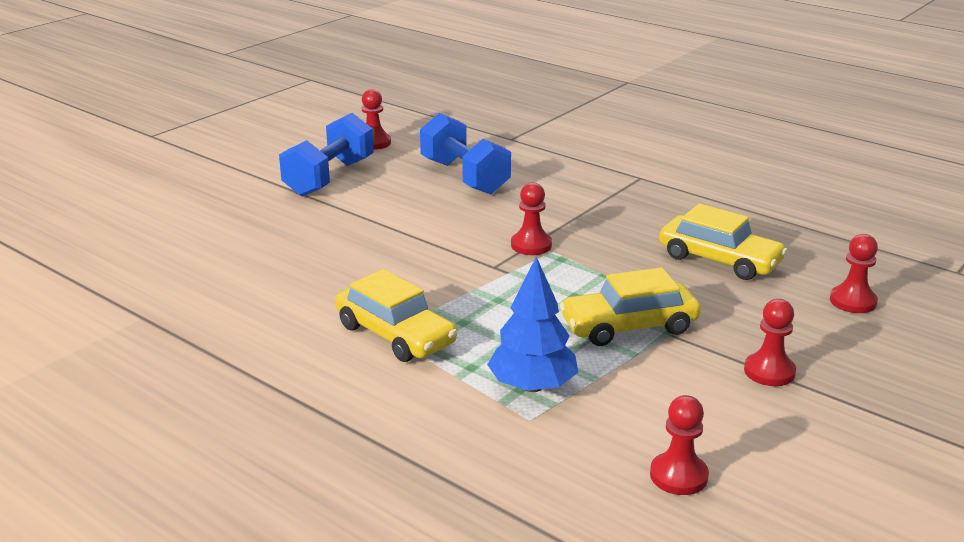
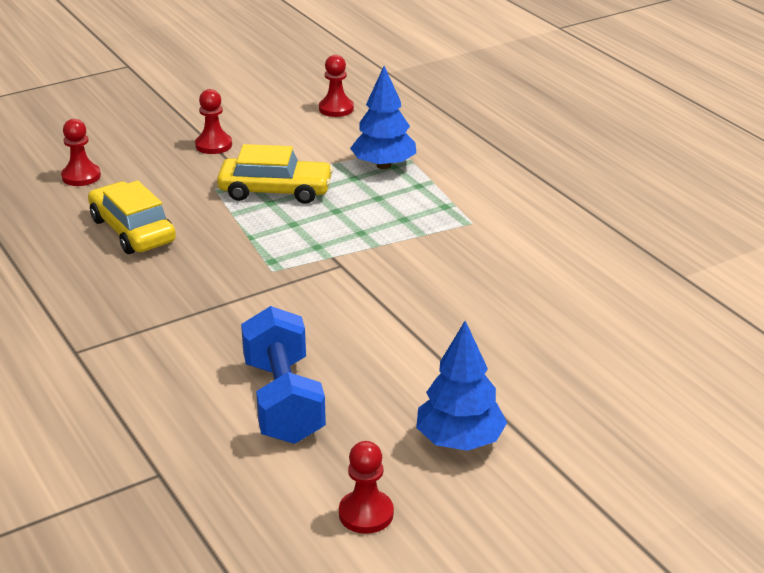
camera: 160 degrees left, 5 degrees up
blue dumbbell [279,113,374,197] -> blue tree [416,321,507,451]
yellow car [335,269,457,362] -> none
red pawn [511,182,552,255] -> none

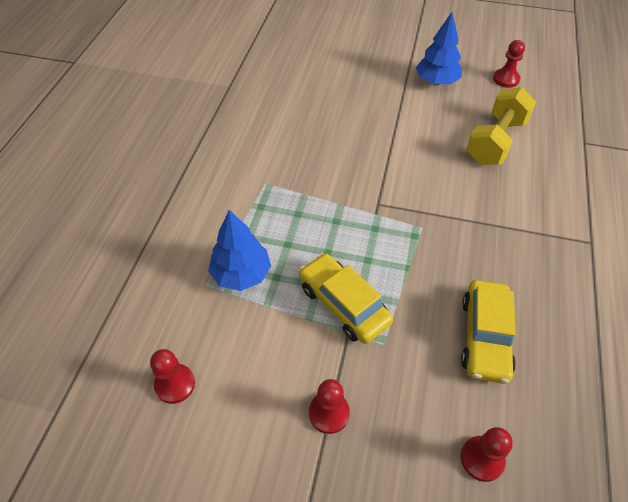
camera: 135 degrees left, 20 degrees up
blue dumbbell [241,306,326,444] -> yellow dumbbell [466,87,536,165]

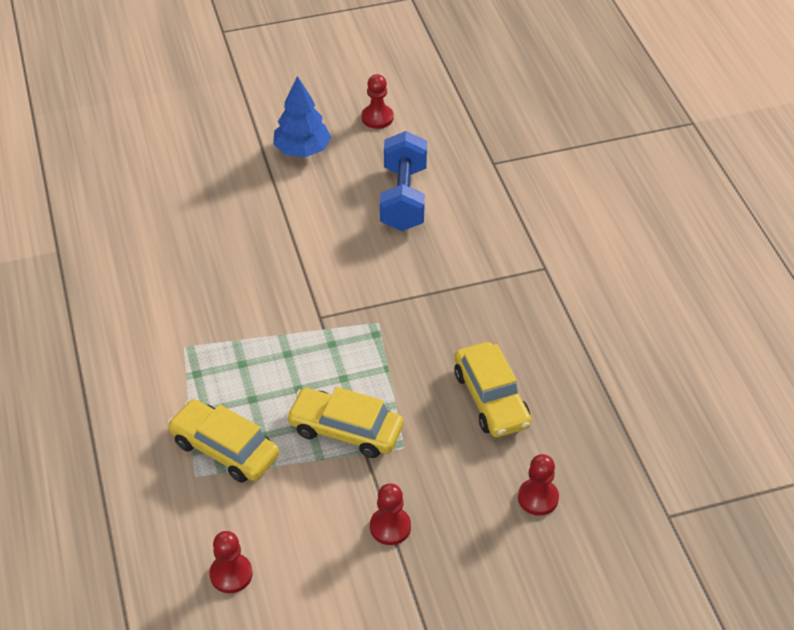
camera: 30 degrees left, 5 degrees down
blue tree [208,210,271,291] -> yellow car [167,399,279,483]
yellow dumbbell [466,87,536,165] -> blue dumbbell [380,131,427,231]

